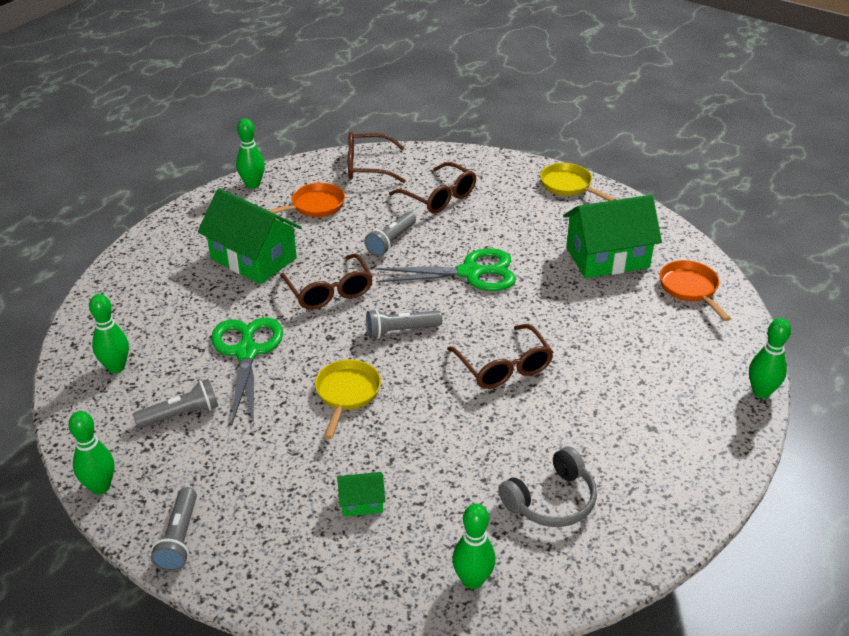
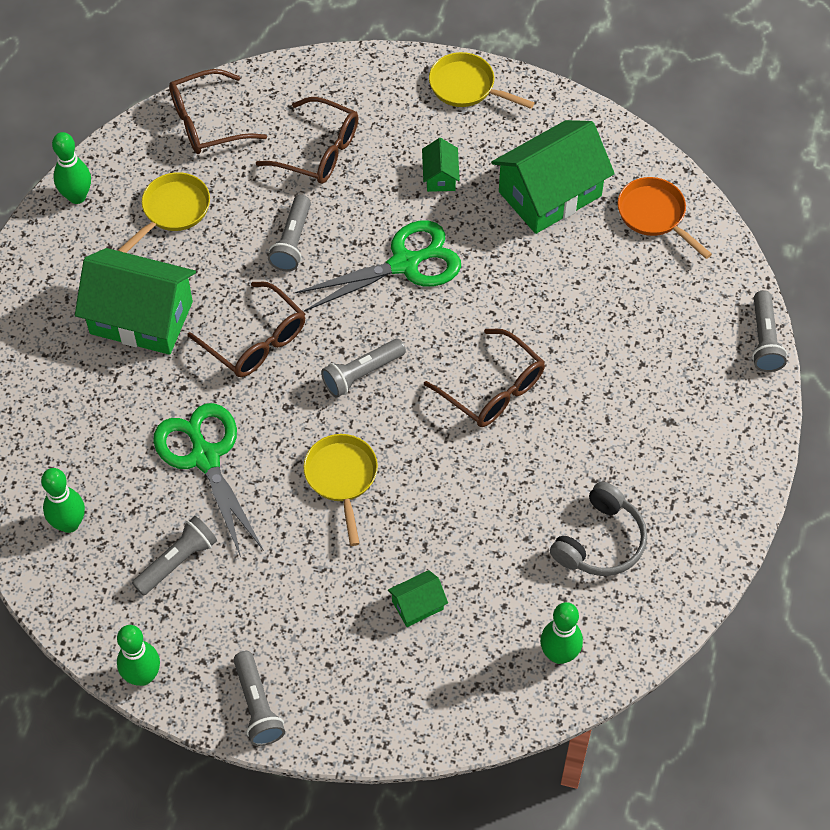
camera: 20 degrees left, 20 degrees up
orange pan [268,183,345,217] -> yellow pan [118,172,210,253]
green bowling pin [749,318,791,398] -> grey flashlight [752,290,787,372]
none -> green house [422,138,460,192]

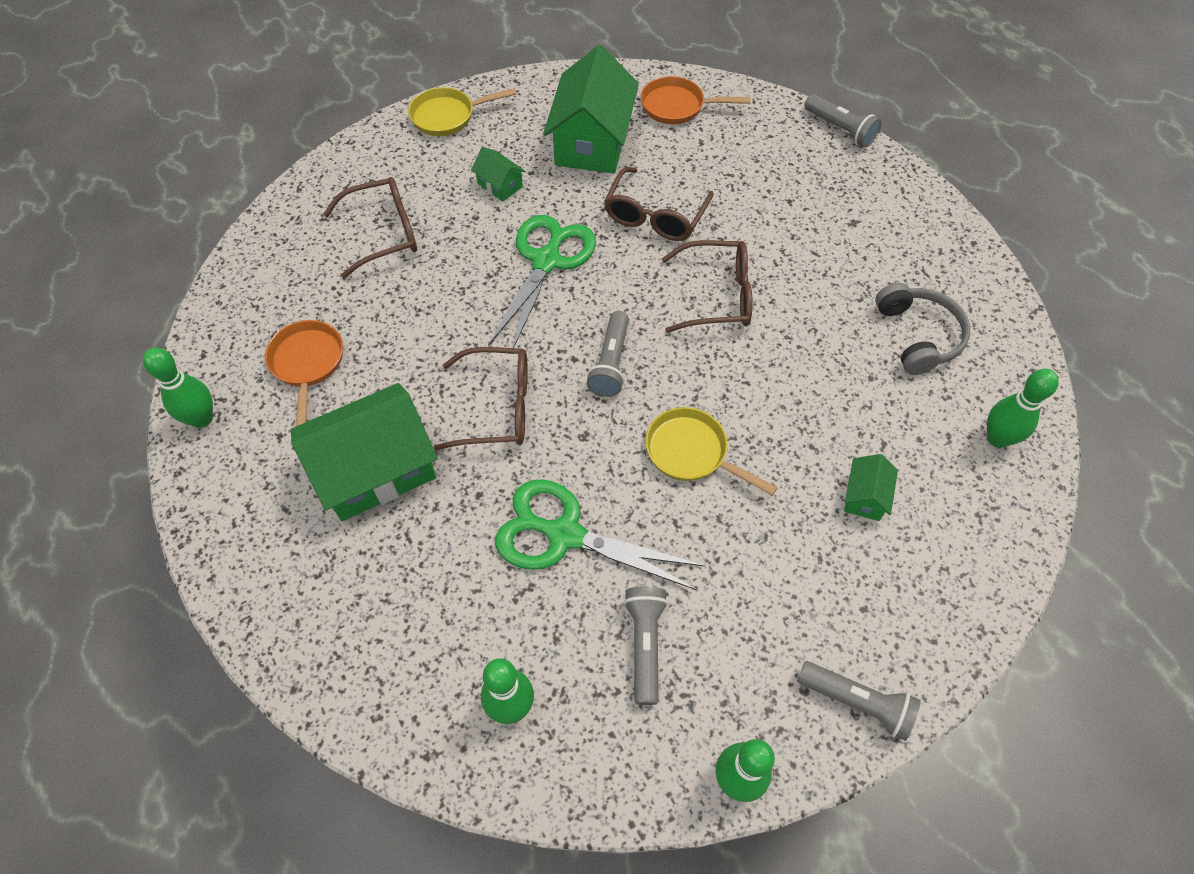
camera: 45 degrees left, 0 degrees up
yellow pan [118,172,210,253] -> orange pan [265,320,343,426]
brown glasses [169,69,267,154] -> brown glasses moved to [604,167,714,241]
grey flashlight [268,195,311,272] -> none

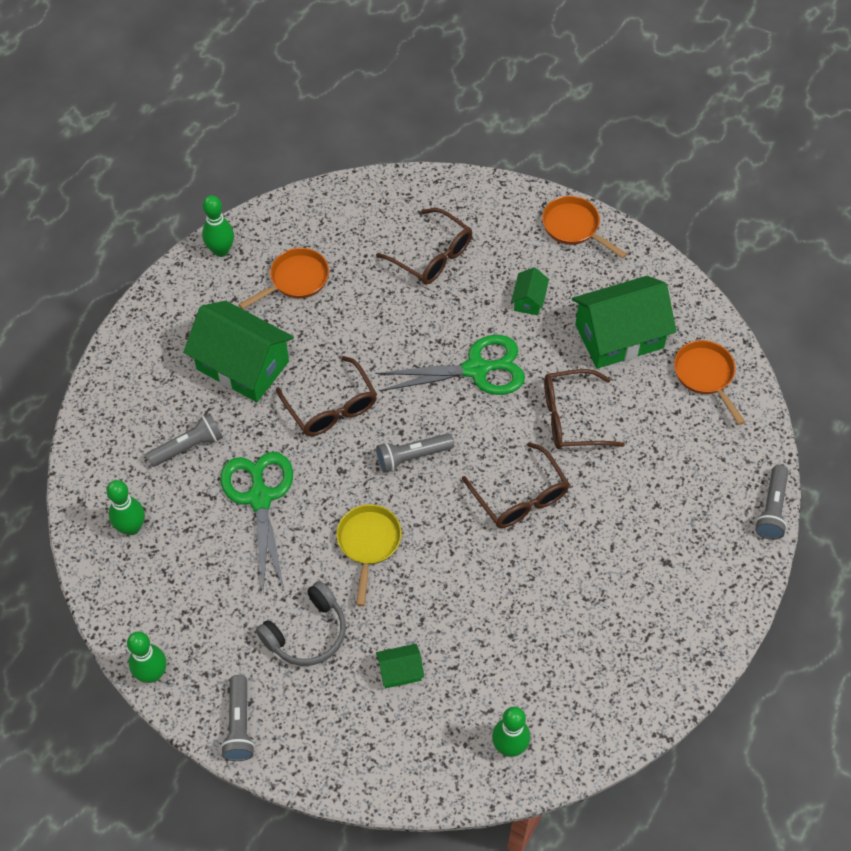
camera: 60 degrees right, 0 degrees up
yellow pan [408,87,517,136] -> orange pan [542,196,627,258]
grey flashlight [624,586,668,705] -> grey flashlight moved to [146,413,223,467]
grey headphones [875,283,970,375] -> grey headphones moved to [256,581,346,666]

